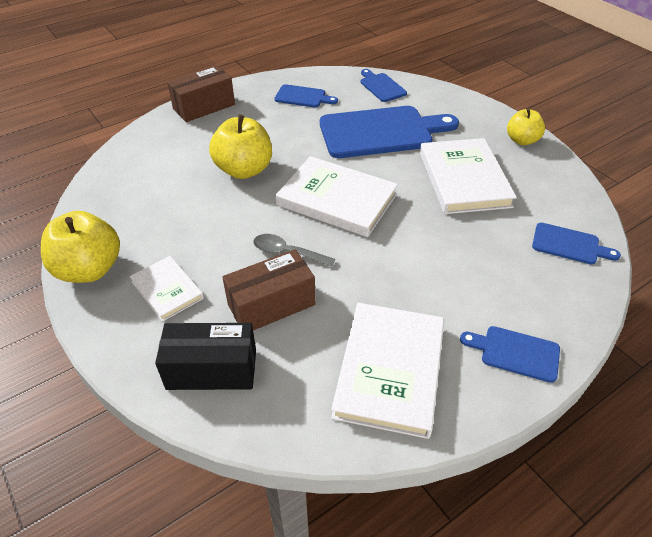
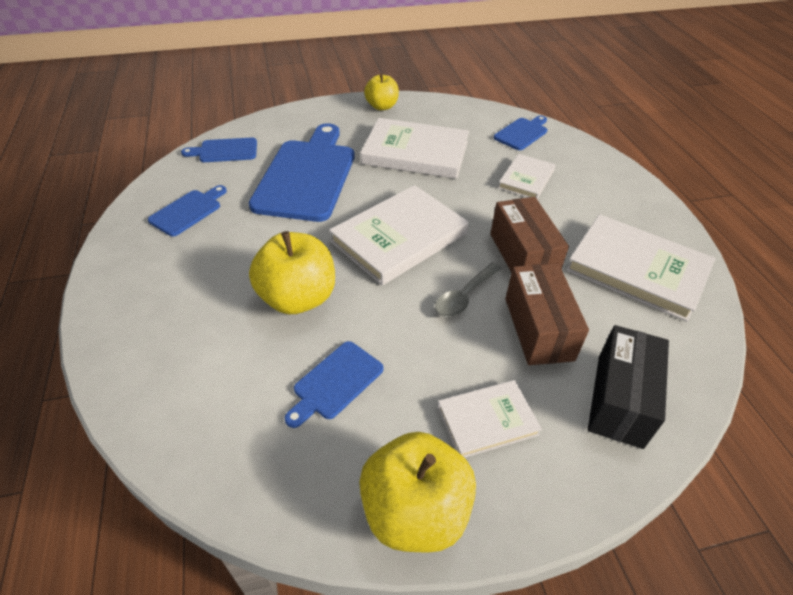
camera: 70 degrees left, 0 degrees up
brown box [167,66,235,122] -> brown box moved to [490,197,569,273]
blue cutting board [460,326,560,383] -> blue cutting board moved to [285,341,384,428]
none -> white book [498,154,556,199]

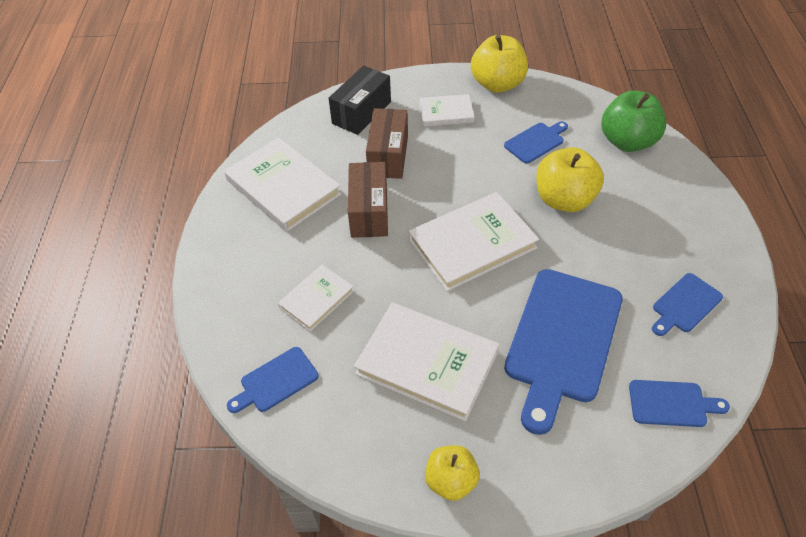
camera: 165 degrees left, 5 degrees up
grey spoon [435,262,501,317] -> none
none -> green apple [601,90,666,152]

